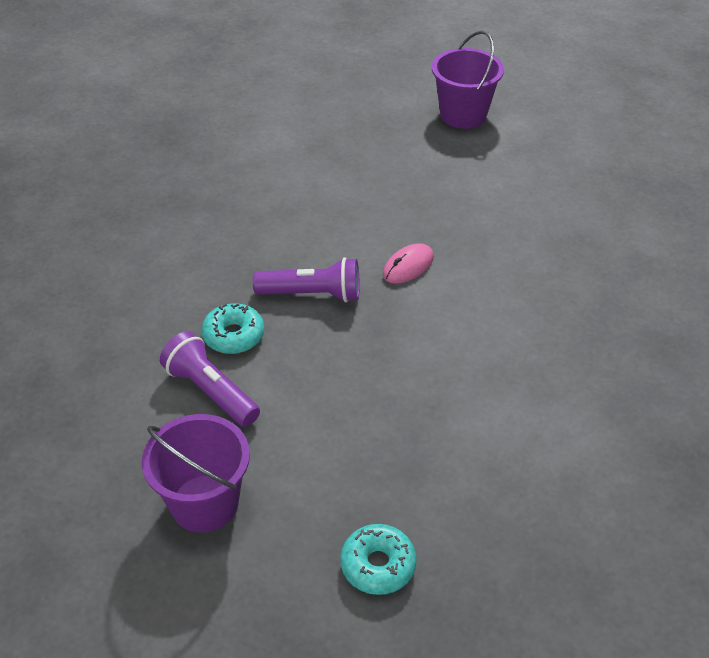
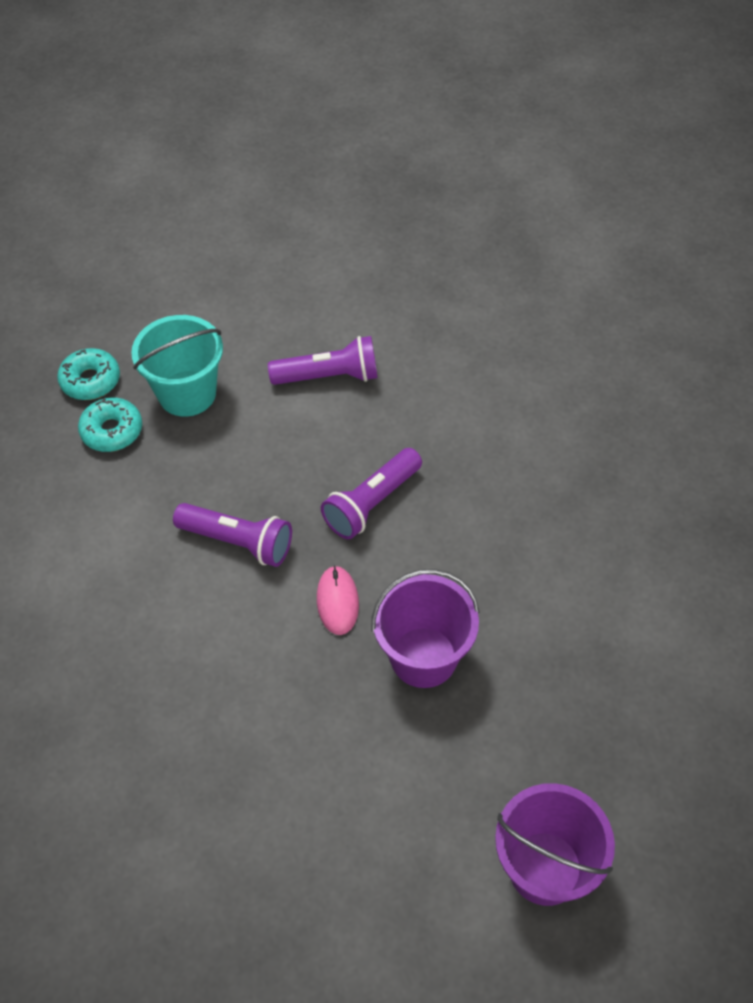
camera: 130 degrees right, 10 degrees up
purple bucket [142,414,250,533] -> purple bucket moved to [371,569,480,688]
turquoise donut [201,303,264,354] -> turquoise donut moved to [78,397,142,452]
none -> turquoise bucket [131,315,223,417]
none -> purple flashlight [173,503,292,567]

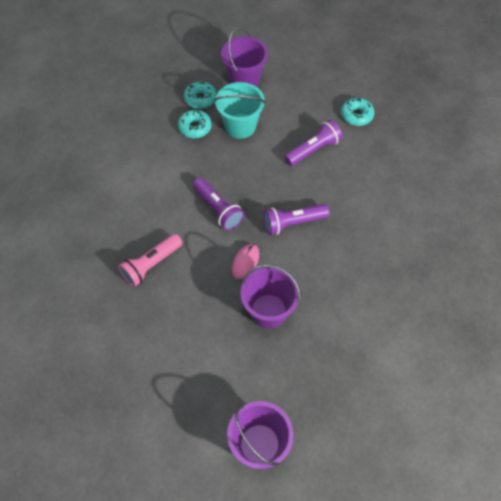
camera: 30 degrees right, 5 degrees up
purple flashlight [268,336,378,385] -> purple flashlight turned 60 degrees counterclockwise [284,120,343,166]
none -> pink flashlight [118,234,183,287]
none -> purple bucket [221,28,268,87]
none -> turquoise donut [341,98,375,126]

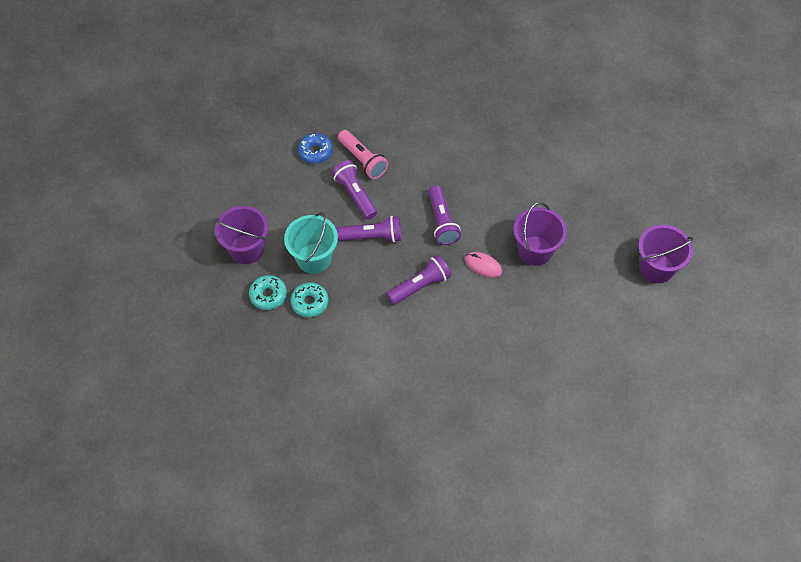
camera: 85 degrees left, 0 degrees up
pink flashlight [118,234,183,287] -> pink flashlight moved to [338,130,388,179]
turquoise donut [341,98,375,126] -> blue donut [298,133,333,164]
none -> purple flashlight [337,216,401,243]

